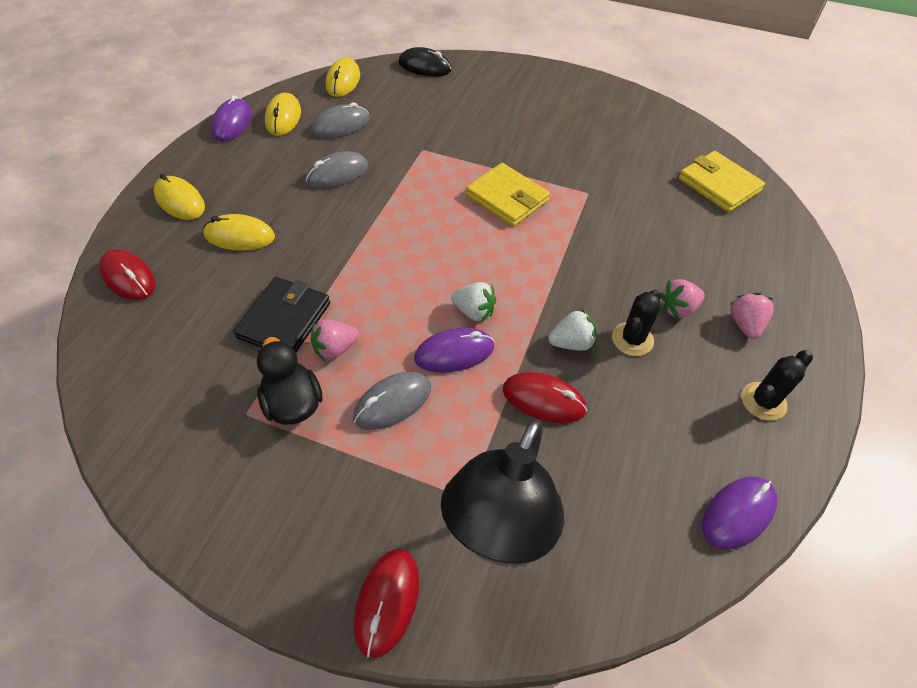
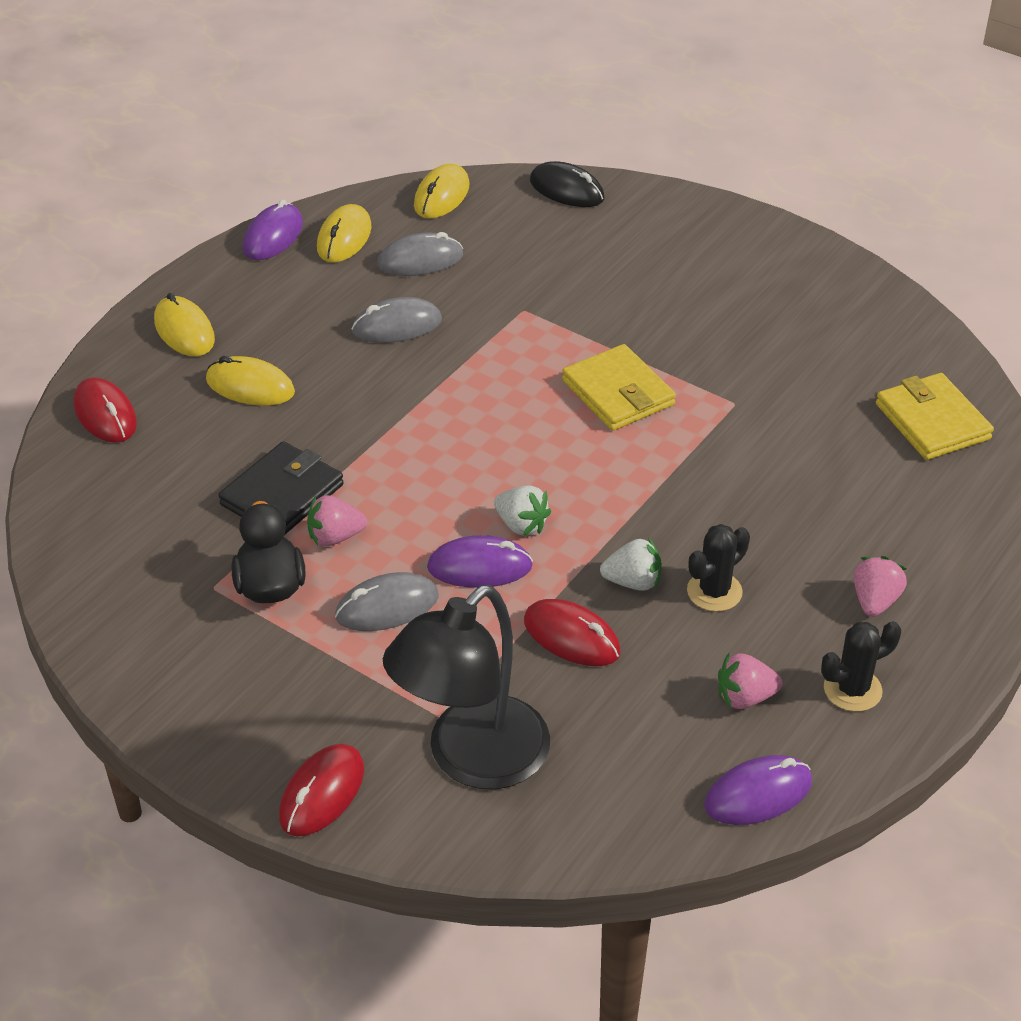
camera: 15 degrees right, 10 degrees down
pink strawberry [660,279,705,319] -> pink strawberry moved to [718,653,782,709]

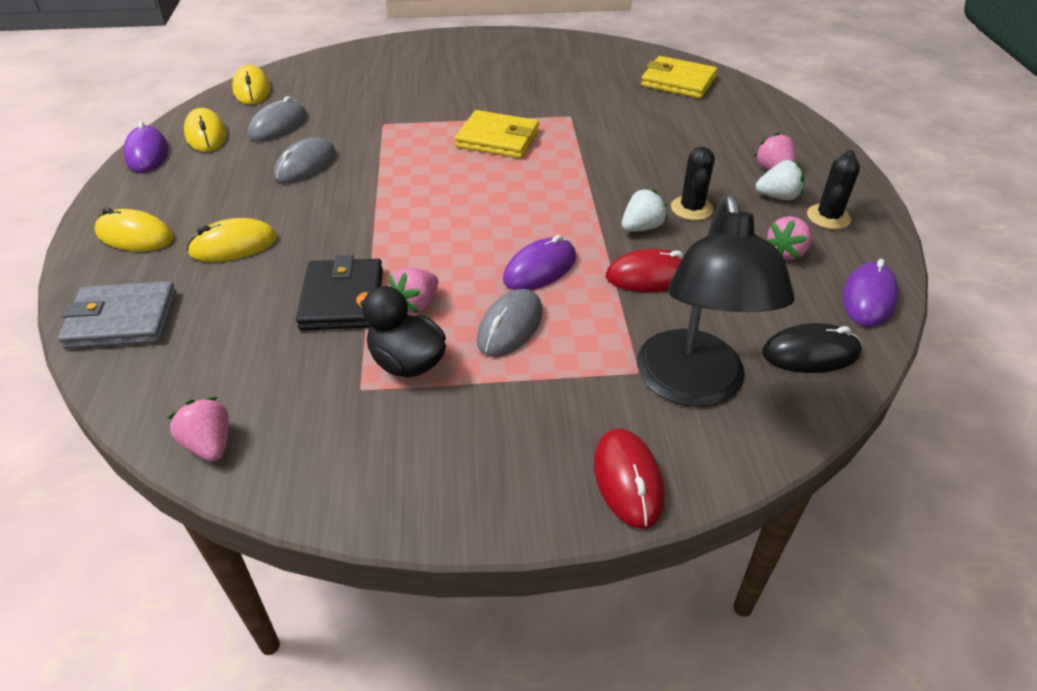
camera: 40 degrees left, 0 degrees up
red mouse [74,378,137,443] -> grey wallet [57,281,177,349]
white strawberry [494,485,551,536] -> white strawberry moved to [756,160,805,200]
black mouse [530,161,605,207] -> black mouse moved to [762,323,862,373]
none -> pink strawberry [168,397,229,462]

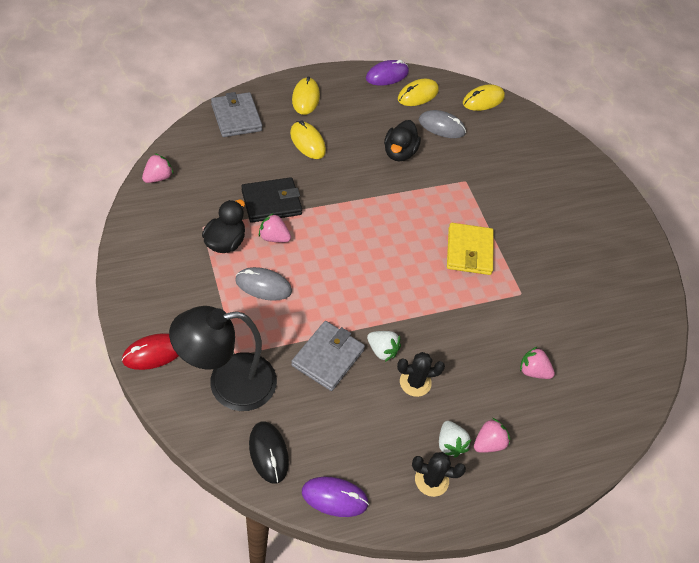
camera: 70 degrees right, 10 degrees up
grey mouse [274,137,336,183] -> black duck [384,120,421,161]
purple mouse [503,235,576,290] -> none
red mouse [606,249,683,292] -> grey wallet [291,321,365,391]
yellow wallet [641,56,717,98] -> none
pink strawberry [766,216,812,260] -> pink strawberry moved to [520,346,555,379]

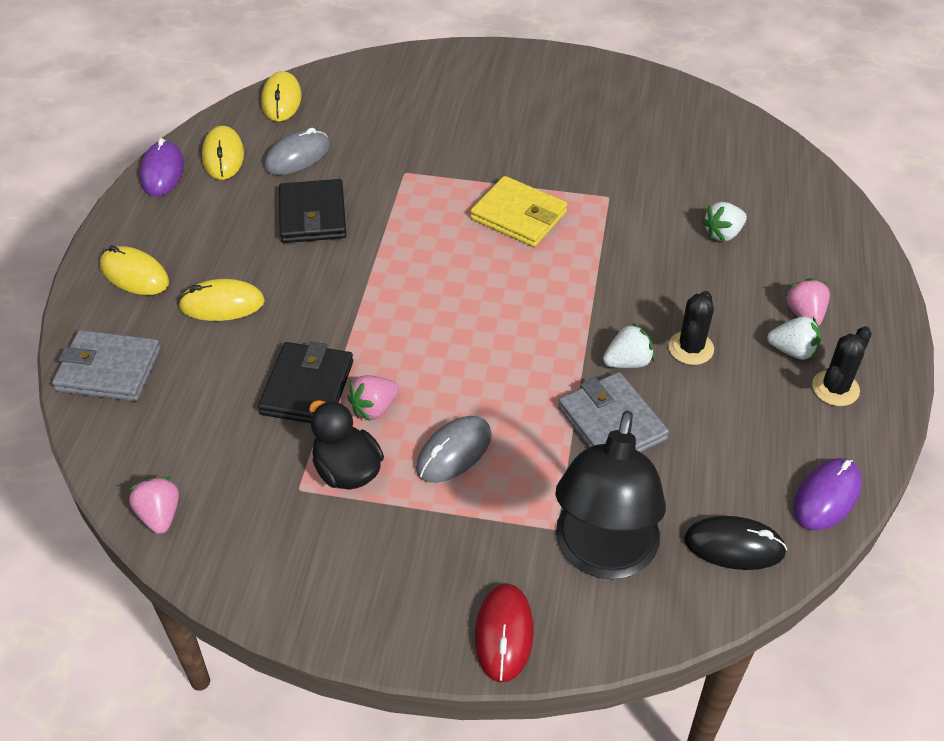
camera: 55 degrees left, 5 degrees down
black duck [384,120,421,161] -> black wallet [279,179,346,243]
pink strawberry [520,346,555,379] -> white strawberry [702,202,747,242]

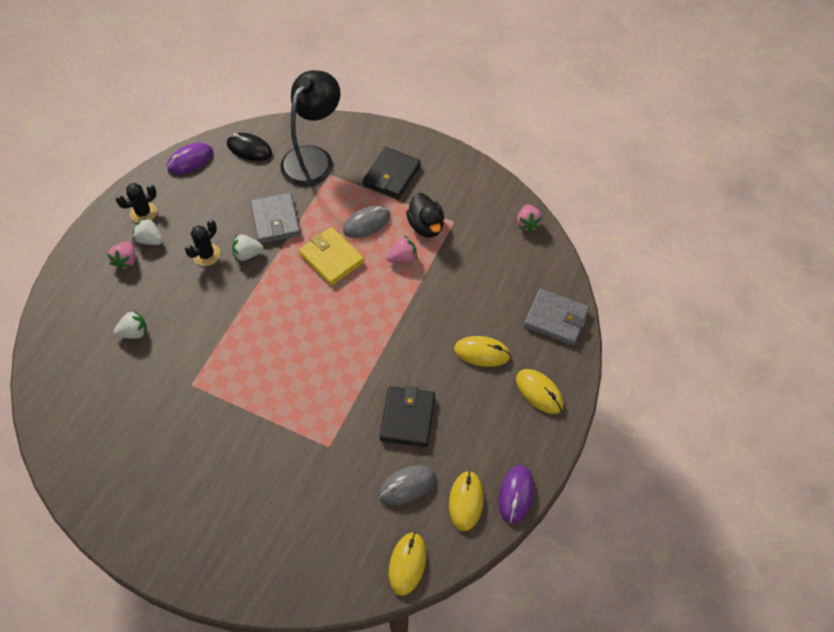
camera: 165 degrees left, 10 degrees up
black wallet [258,342,353,423] -> black wallet moved to [363,147,421,199]
yellow wallet [470,176,567,247] -> yellow wallet moved to [299,227,364,286]
red mouse [475,583,534,682] -> none

